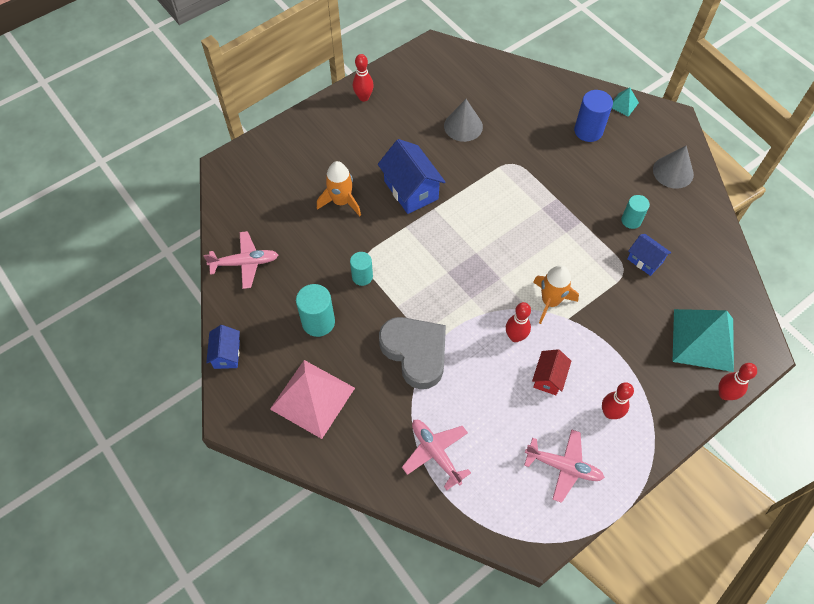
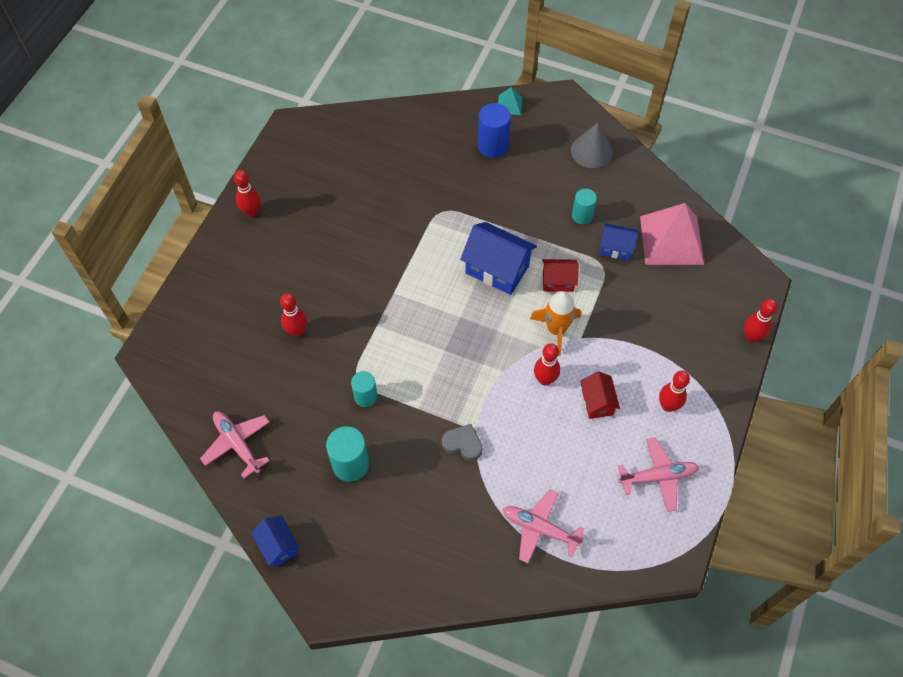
camera: 30 degrees left, 0 degrees up
pink plane [204,231,278,289] -> pink plane turned 90 degrees counterclockwise [200,411,270,479]
pink pyramid [270,360,355,439] -> pink pyramid moved to [640,203,704,265]
orange rocket [317,161,361,216] -> red bowling pin [280,293,307,337]
blue house [378,139,446,214] -> blue house moved to [460,222,537,295]
grey heart [379,317,446,389] -> grey heart [442,424,483,461], size x0.49
grey cone [444,99,483,142] -> none
turquoise pyramid [672,309,734,372] -> none
none -> red house [542,259,579,292]

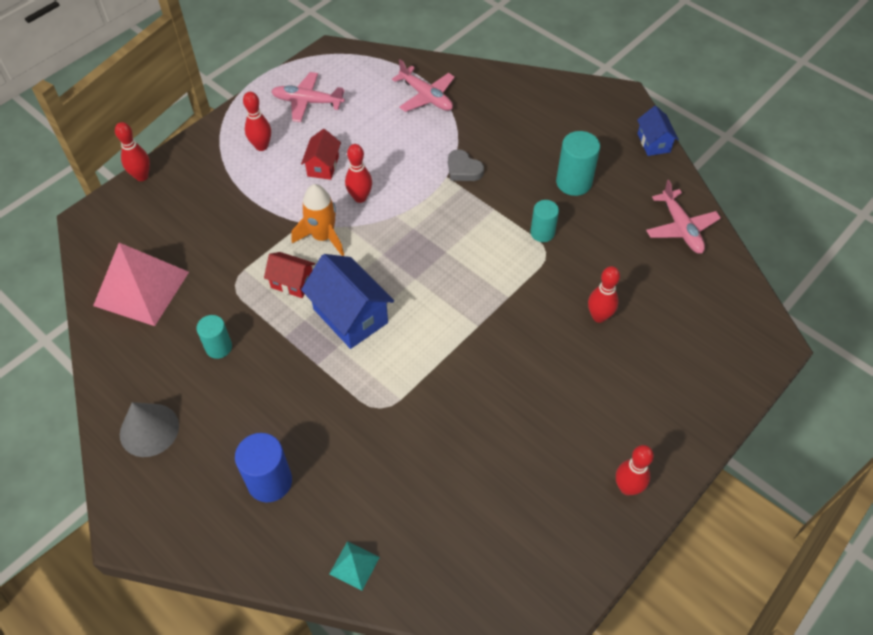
camera: 160 degrees left, 5 degrees down
turquoise pyramid [498,87,523,115] -> turquoise pyramid moved to [329,541,380,591]
blue house [600,223,638,260] -> none

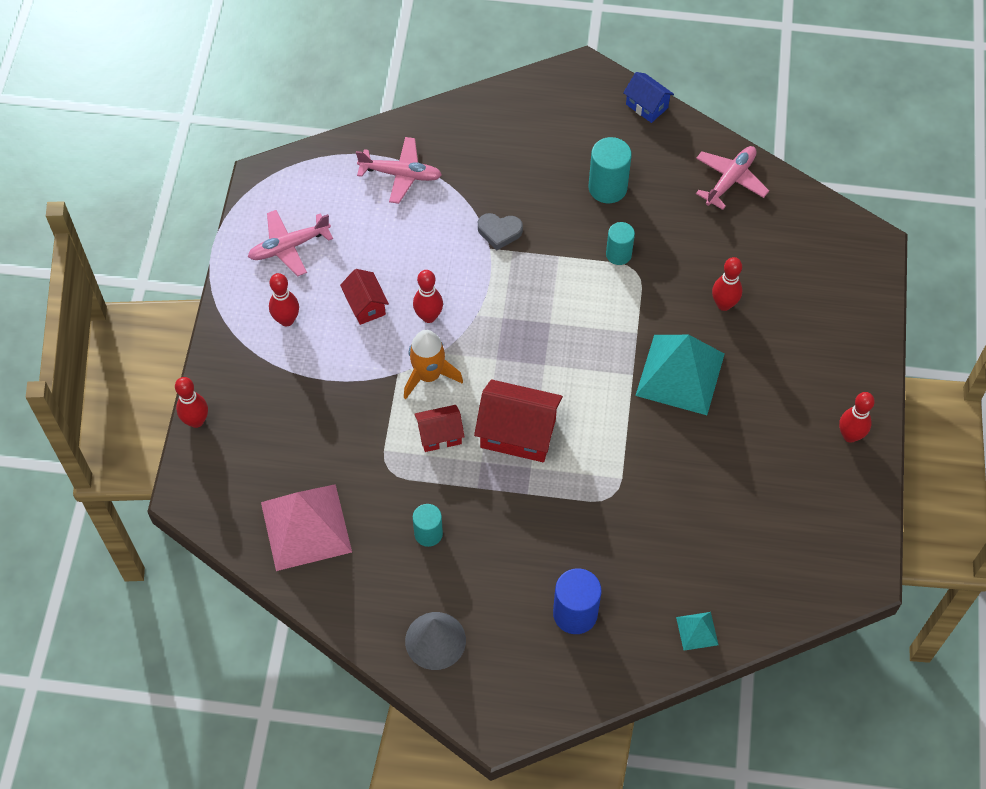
camera: 35 degrees left, 5 degrees up
blue house [301,254,394,349] -> red house [474,379,563,462]
pink plane [646,180,721,254] -> pink plane turned 90 degrees counterclockwise [696,146,769,210]
none -> turquoise pyramid [635,335,725,415]

